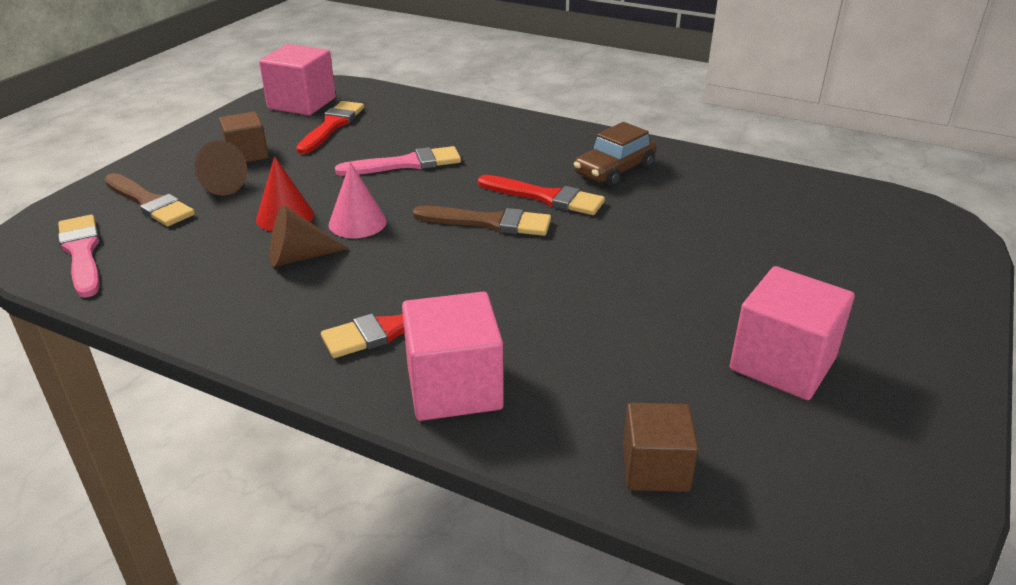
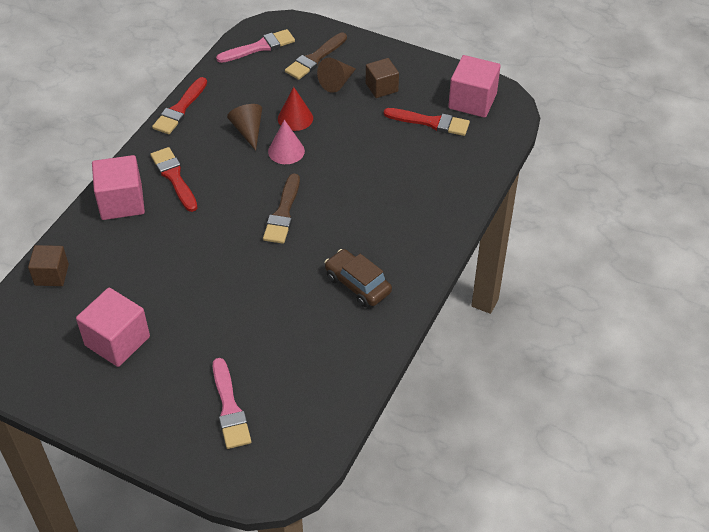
camera: 90 degrees right, 15 degrees up
pink brush [335,146,461,176] -> pink brush moved to [213,358,251,449]
red brush [478,175,605,215] -> red brush moved to [152,77,207,134]

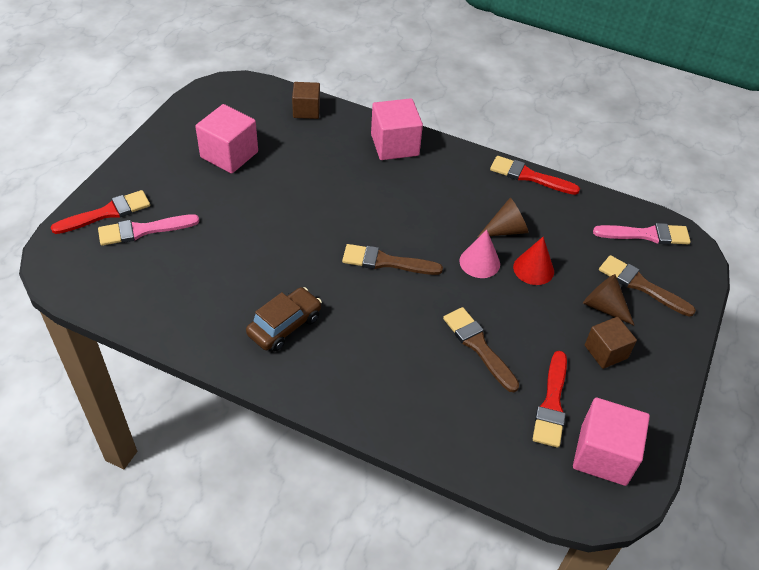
camera: 85 degrees right, 0 degrees up
red brush [150,147,198,212] -> red brush moved to [50,190,150,234]
pink brush [216,29,295,63] -> pink brush turned 60 degrees counterclockwise [593,223,691,244]
none -> brown brush [443,307,519,392]

